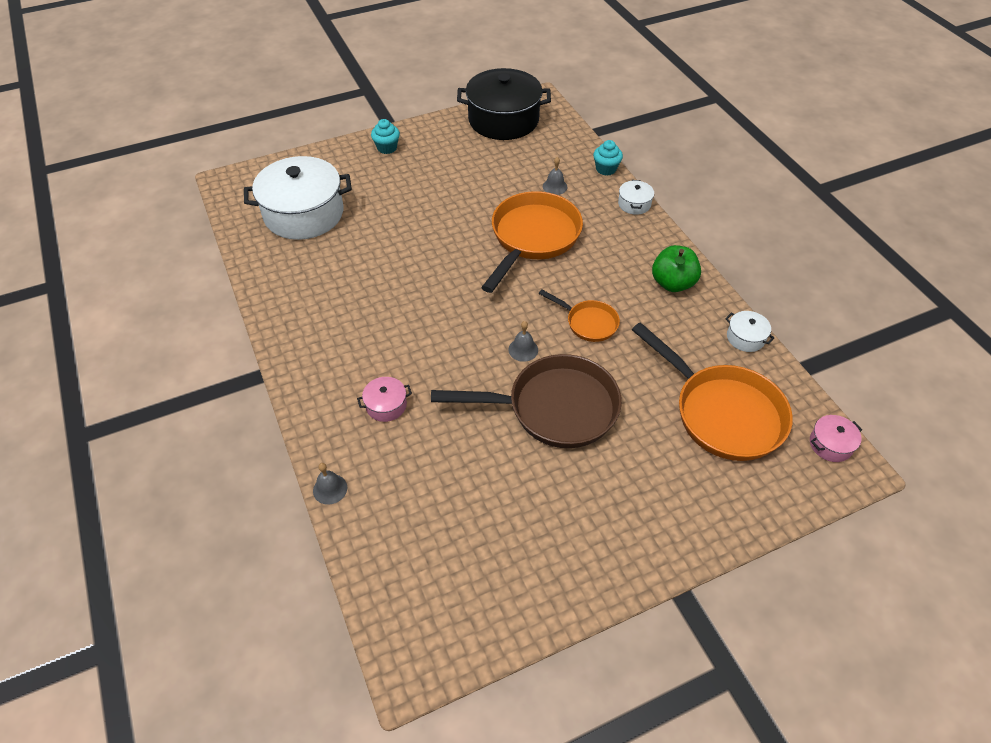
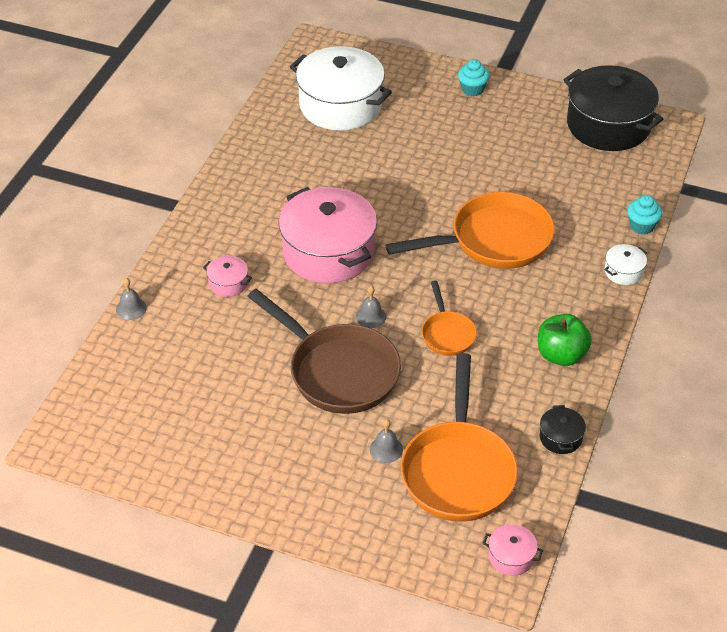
camera: 45 degrees right, 5 degrees down
grey bell [543,157,568,195] -> grey bell moved to [370,419,403,463]
white pot [725,311,774,352] -> black pot [540,405,586,454]
none -> pink pot [279,187,377,283]

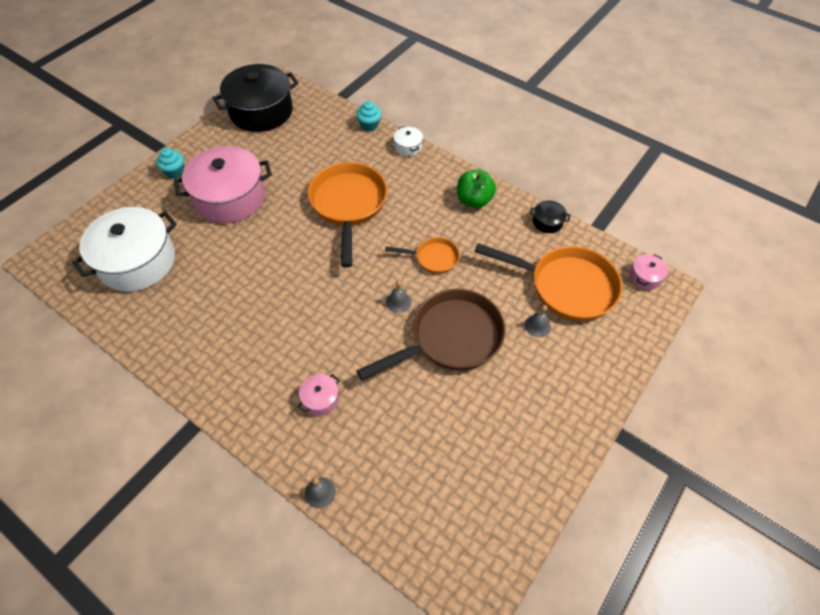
camera: 75 degrees left, 10 degrees up
pink pot [279,187,377,283] -> pink pot moved to [174,146,272,223]

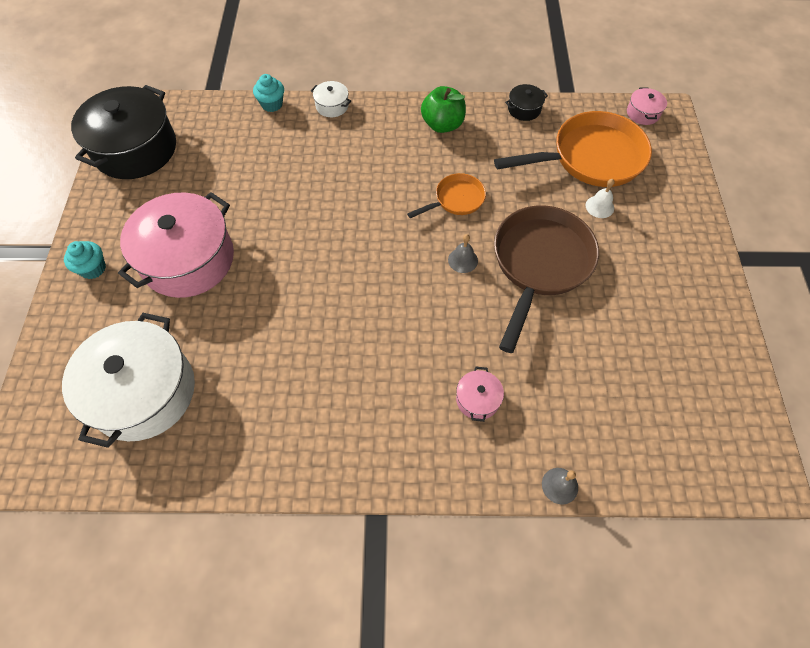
camera: 35 degrees left, 5 degrees up
orange pan [308,162,387,268] -> none
grey bell [525,305,551,337] -> white bell [586,179,615,218]

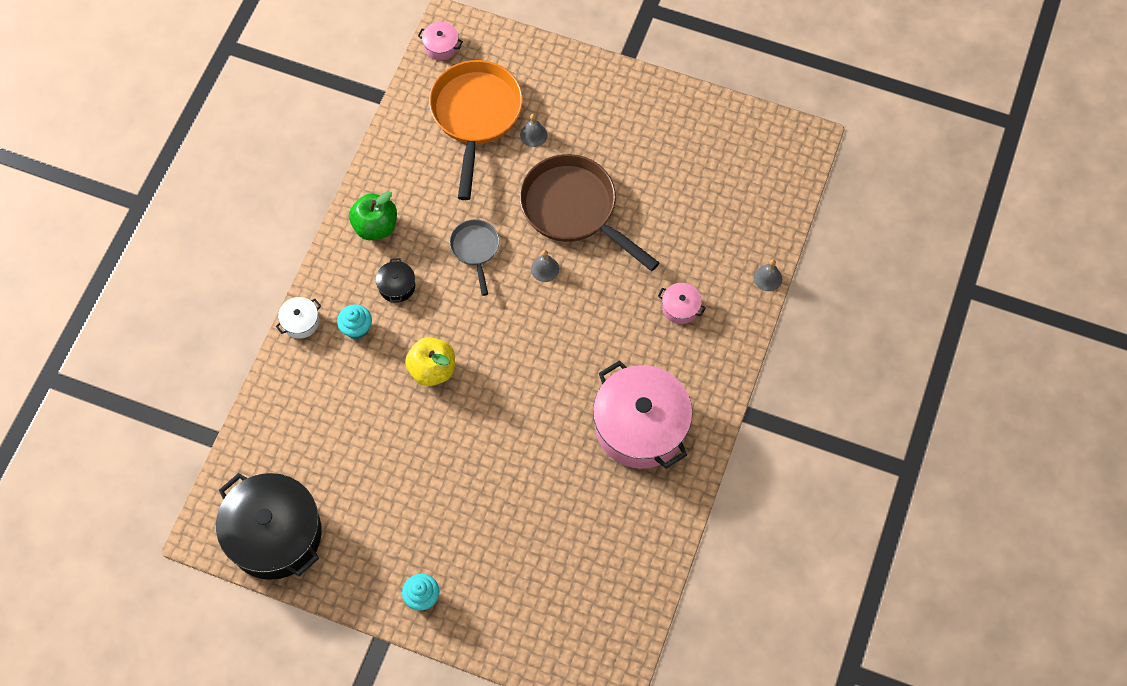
camera: 70 degrees left, 5 degrees up
white pot [62,313,195,448] -> none
pink pot [118,192,234,298] -> pink pot moved to [593,360,693,469]
turquoise cupcake [253,74,284,112] -> turquoise cupcake moved to [337,304,372,339]
orange pan [407,173,486,218] -> grey pan [449,219,499,296]
black pot [505,84,548,121] -> black pot moved to [376,258,415,303]
white bell [586,179,615,218] -> grey bell [520,114,547,147]
none -> yellow apple [405,337,455,386]

